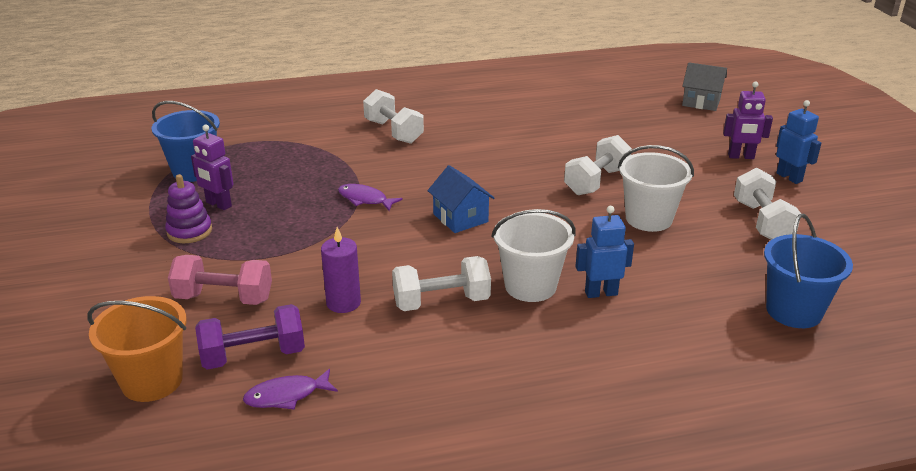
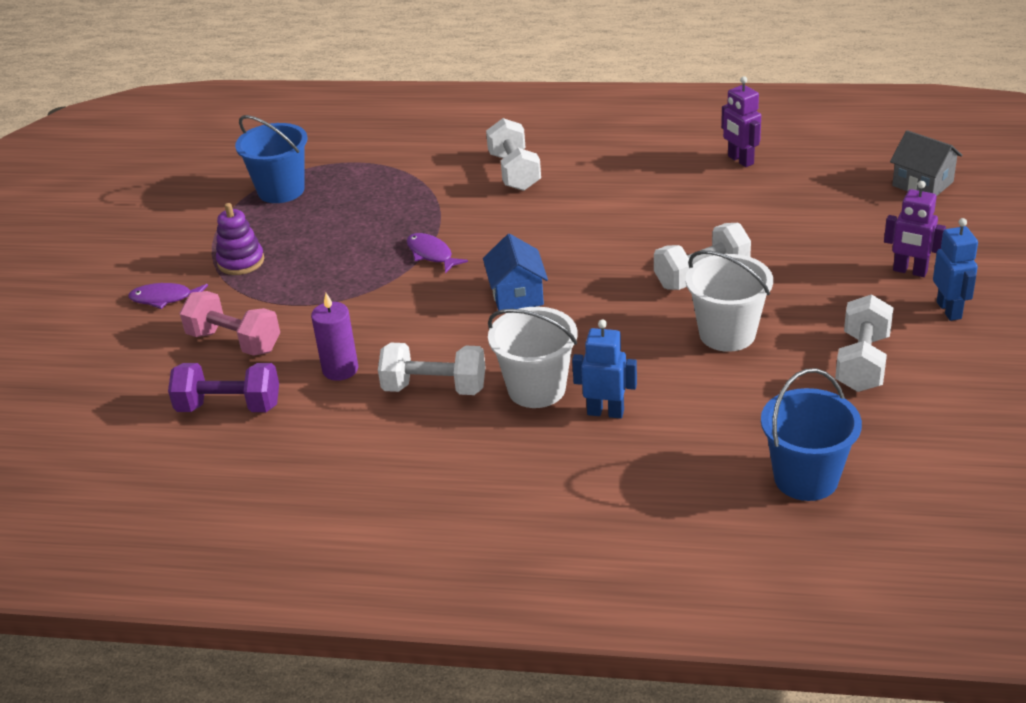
camera: 25 degrees right, 5 degrees up
orange bucket [88,296,187,402] -> none
purple robot [191,124,233,210] -> purple robot moved to [721,76,761,167]
purple fish [243,369,338,410] -> purple fish moved to [128,283,208,309]

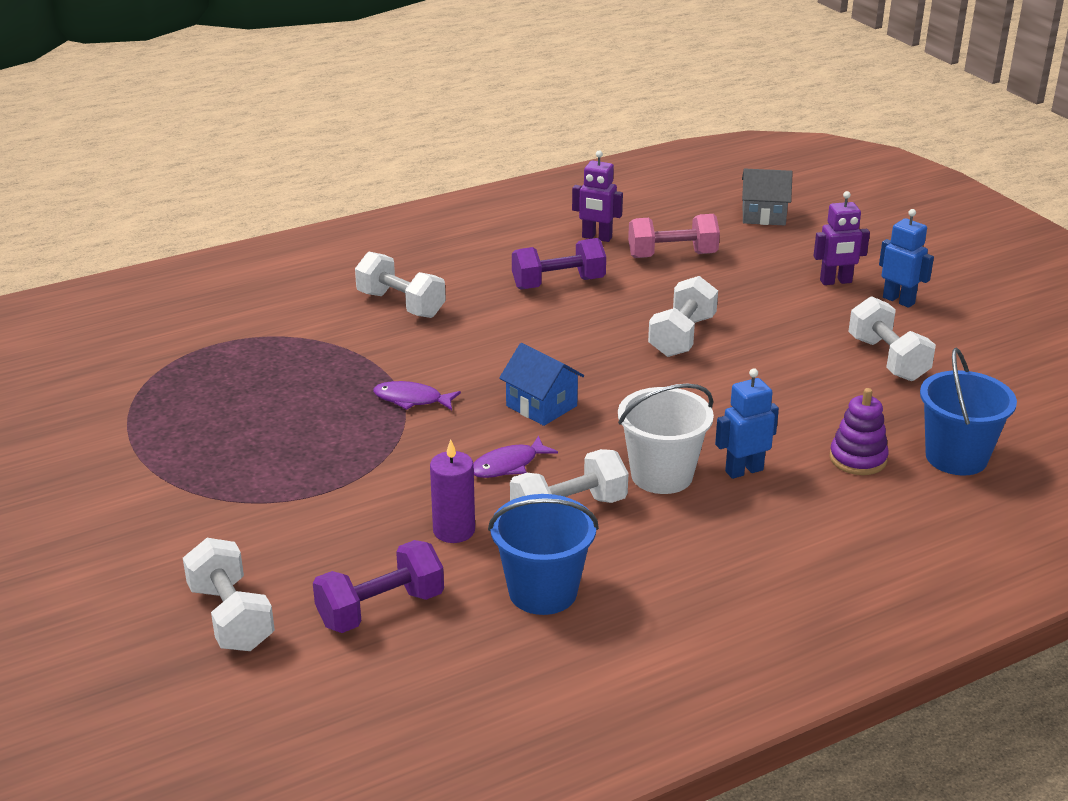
camera: 40 degrees left, 5 degrees down
purple fish [128,283,208,309] -> purple fish moved to [473,435,558,478]
pink dumbbell [180,291,280,356] -> pink dumbbell moved to [628,214,720,258]
purple stacking toy [216,203,264,275] -> purple stacking toy moved to [830,388,889,475]
blue bucket [235,115,308,203] -> blue bucket moved to [488,494,599,615]
white bucket [686,250,773,352] -> none
none -> white dumbbell [183,538,275,651]
none -> purple dumbbell [512,238,606,290]

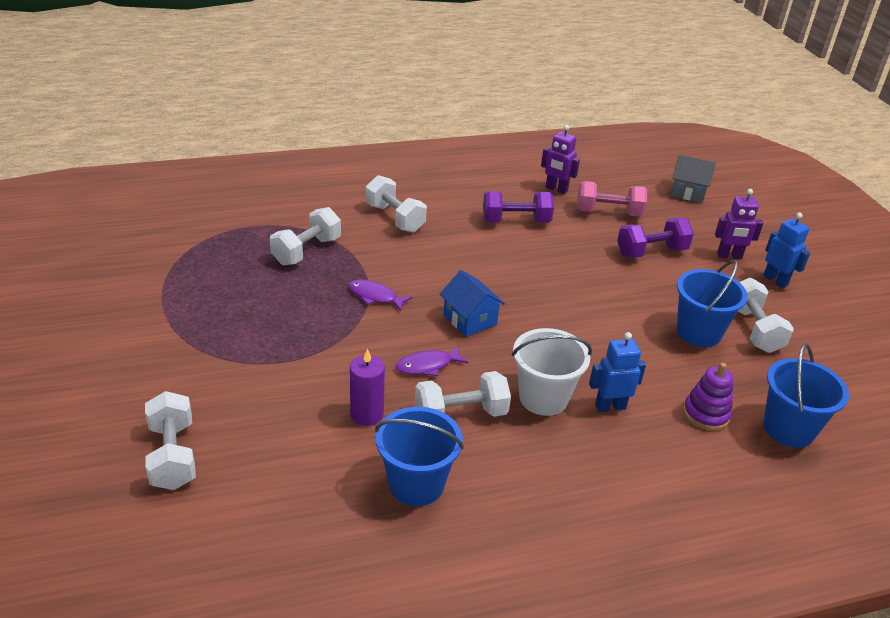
camera: 10 degrees right, 5 degrees up
purple dumbbell [313,540,444,633] -> purple dumbbell moved to [617,218,694,258]
white dumbbell [648,276,718,357] -> white dumbbell moved to [270,207,341,265]
none -> blue bucket [677,260,748,347]

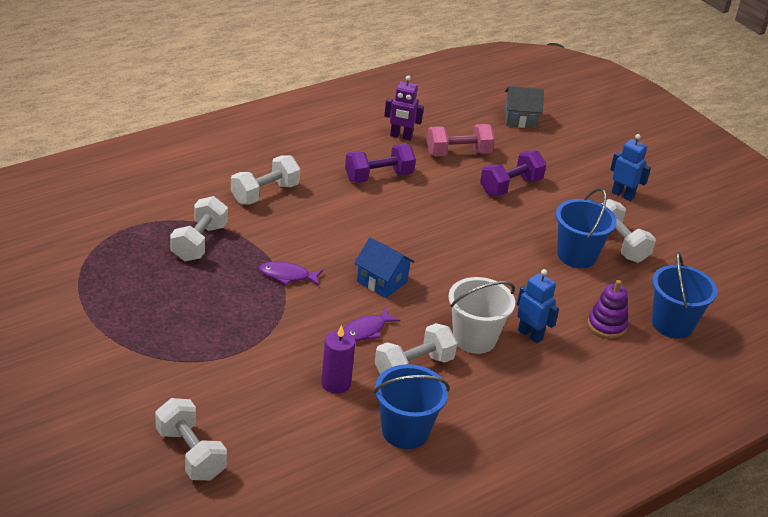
camera: 20 degrees left, 0 degrees up
white dumbbell [366,175,427,233] -> white dumbbell turned 75 degrees counterclockwise [231,155,300,204]
blue robot [589,332,646,412] -> blue robot turned 75 degrees clockwise [517,269,559,343]
purple robot [715,189,763,259] -> none

